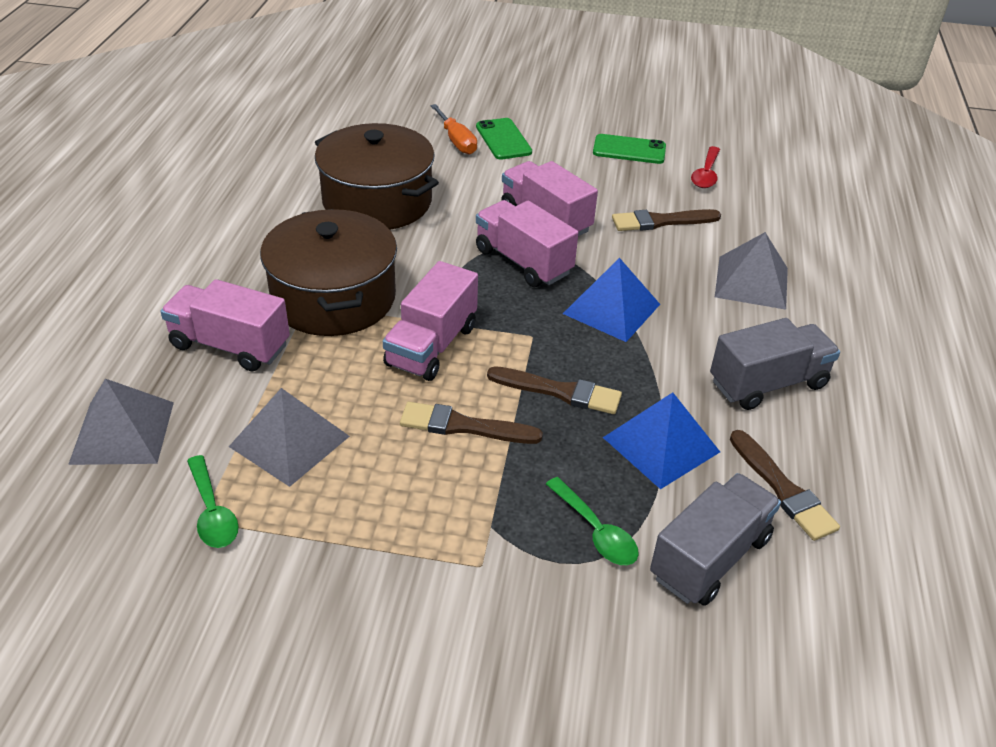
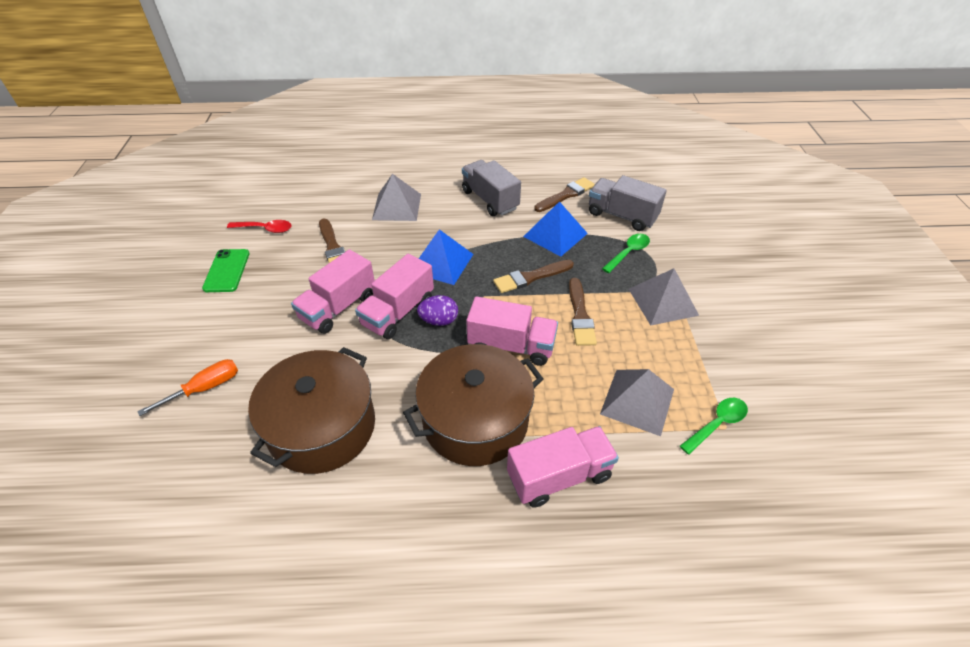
camera: 100 degrees left, 5 degrees up
grey pyramid [68,379,174,465] -> grey pyramid moved to [629,268,699,325]
pink truck [160,279,290,372] -> pink truck turned 120 degrees counterclockwise [507,426,619,508]
green phone [476,118,532,160] -> none
brown brush [487,366,622,414] -> brown brush turned 120 degrees counterclockwise [493,260,574,293]
none -> purple egg [417,295,458,326]

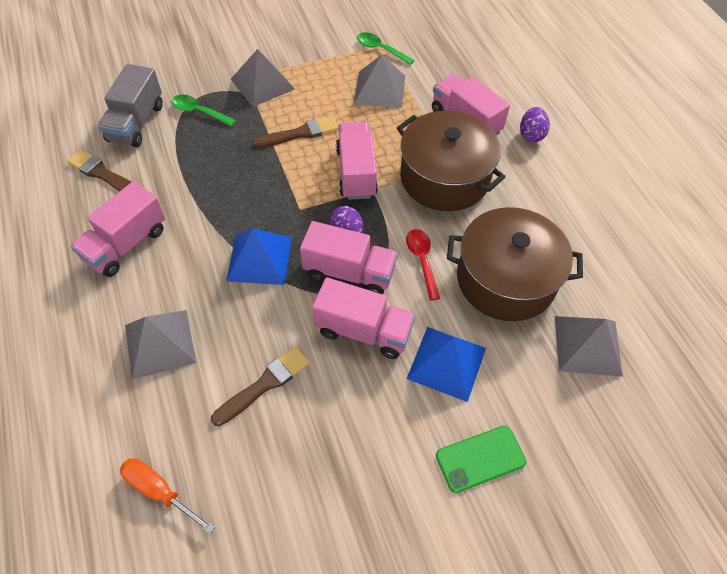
camera: 110 degrees left, 10 degrees up
orange screwdriver [137,359,238,416] -> orange screwdriver moved to [120,458,215,534]
green phone [202,249,250,292] -> green phone moved to [436,426,526,493]
red spoon [227,220,292,233] -> red spoon moved to [406,229,440,301]
grey truck [462,160,521,216] -> pink truck [70,181,165,277]
brown brush [493,260,574,293] -> none
blue pyramid [523,201,588,257] -> blue pyramid moved to [407,327,486,402]
none -> purple egg [520,107,550,143]
none -> grey pyramid [555,316,623,377]

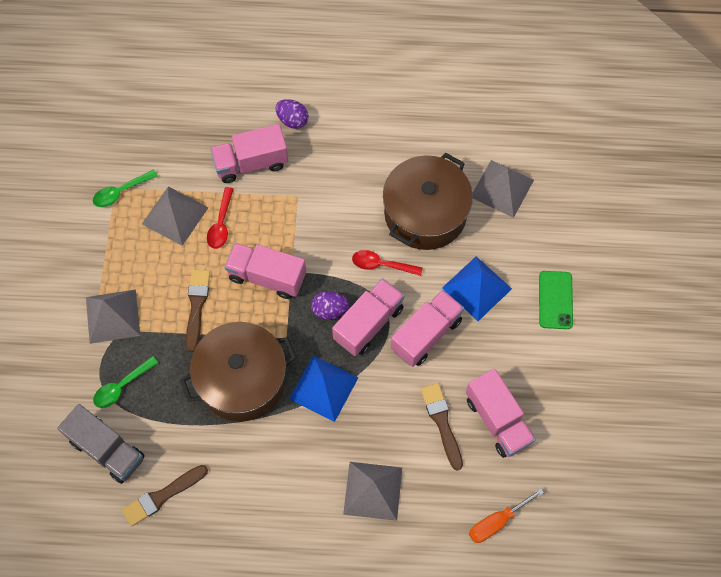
camera: 65 degrees left, 10 degrees up
pink truck [70,181,165,277] -> pink truck moved to [466,369,536,458]
brown pot [397,111,505,211] -> brown pot moved to [180,322,297,422]
none -> red spoon [207,187,234,249]

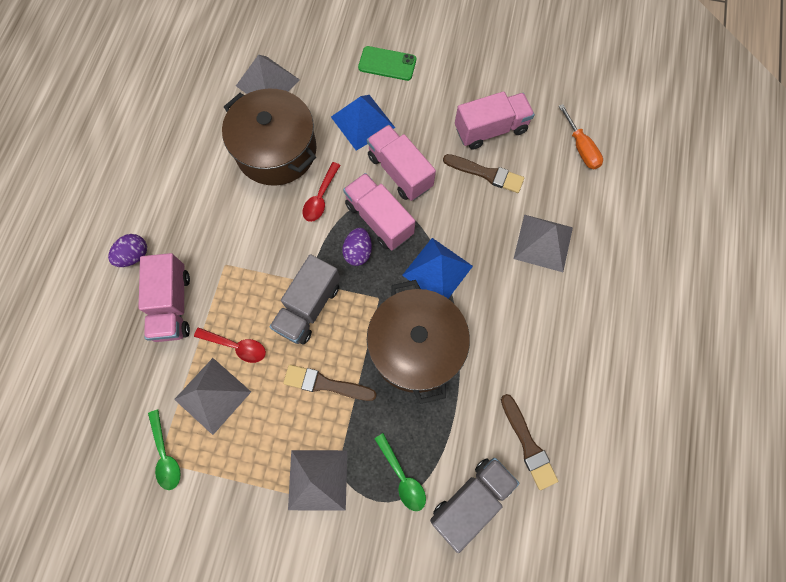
camera: 80 degrees left, 5 degrees up
pink truck [224,243,306,299] -> grey truck [270,254,340,344]
brown brush [421,383,463,471] -> brown brush turned 150 degrees counterclockwise [443,154,524,193]

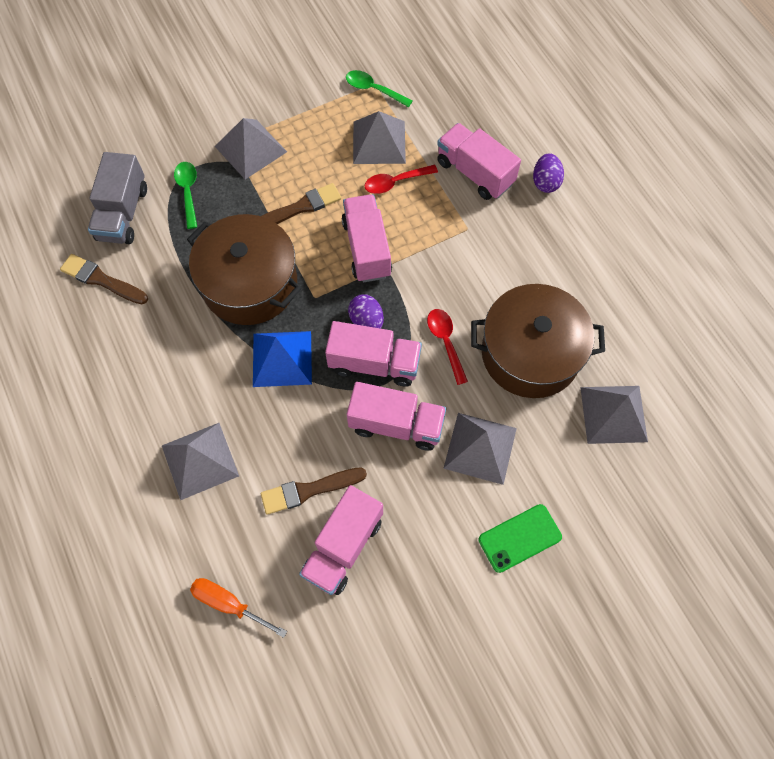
camera: 140 degrees right, 5 degrees down
grey truck [270,254,340,344] -> pink truck [342,194,392,282]
blue pyramid [331,95,395,151] -> grey pyramid [443,413,517,485]
green spoon [374,433,426,511] -> green spoon turned 60 degrees clockwise [174,162,197,229]

